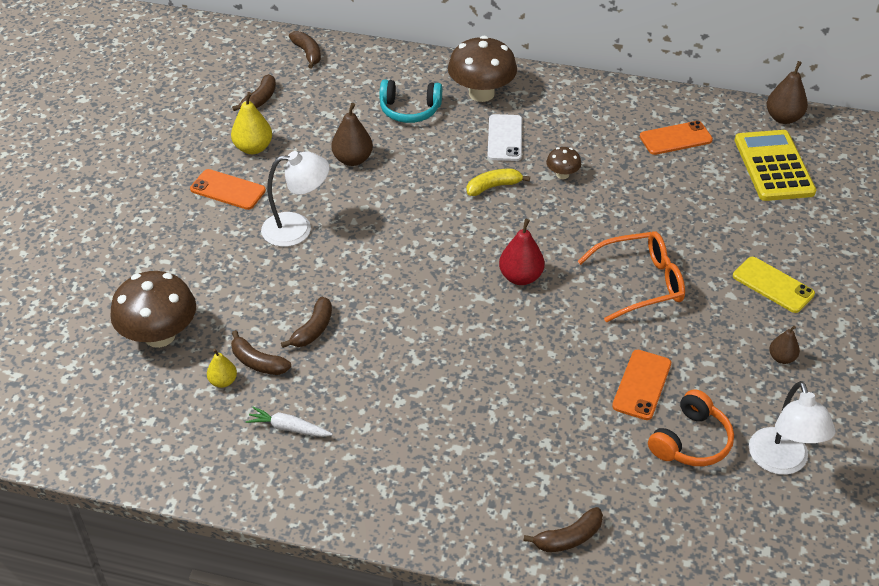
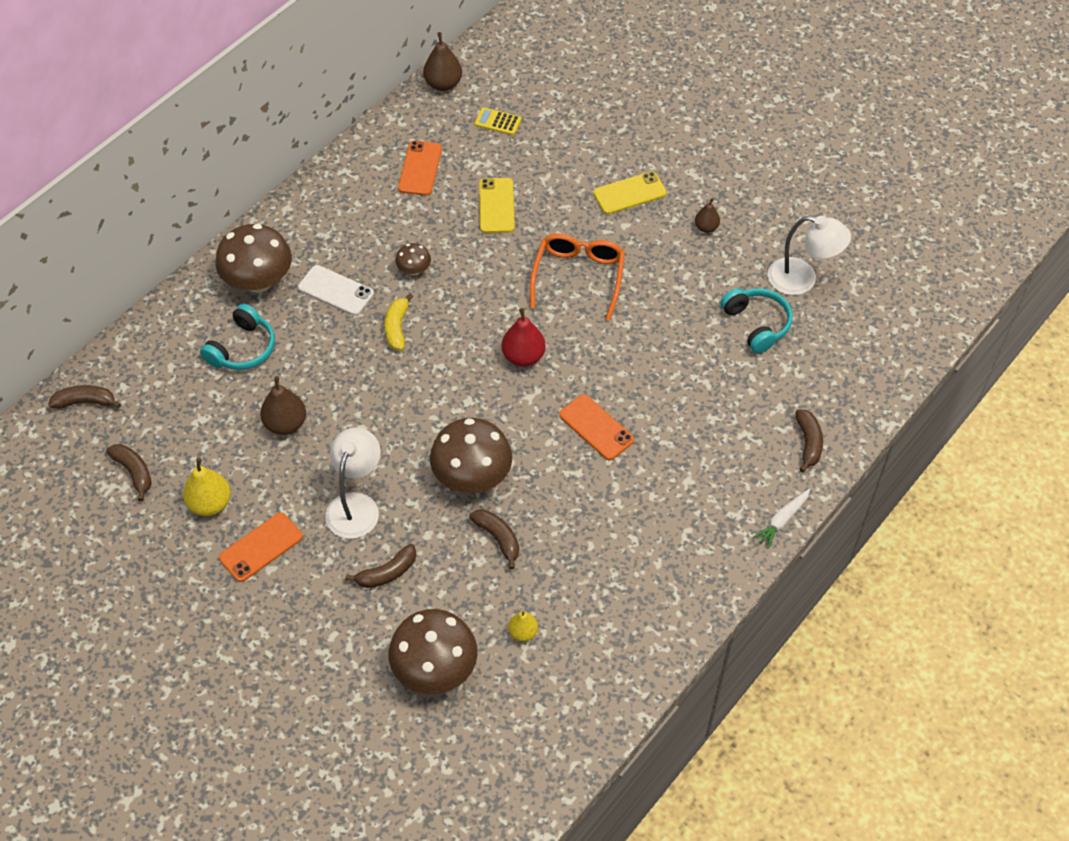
camera: 65 degrees left, 10 degrees up
brown banana [231,330,291,375] -> brown banana moved to [346,544,416,588]
white carrot [245,407,333,437] -> white carrot moved to [753,489,810,549]
orange phone [612,350,671,420] -> orange phone moved to [559,394,634,460]
orange headphones [648,389,734,466] -> turquoise headphones [721,288,793,353]
yellow calculator [735,130,816,201] -> yellow calculator [475,107,522,135], size x0.46
none -> brown mushroom [430,418,512,493]
none -> yellow phone [479,178,515,233]

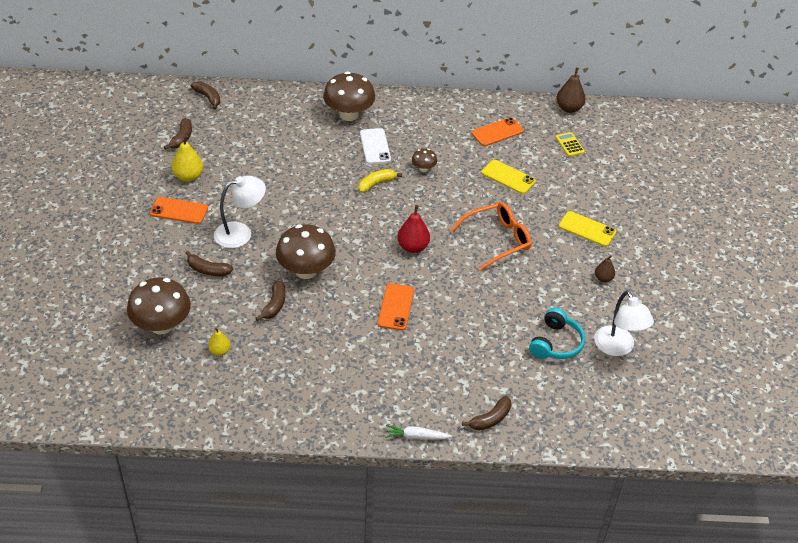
camera: 50 degrees right, 10 degrees down
turquoise headphones [200,304,275,370] -> none
brown pear [260,376,306,435] -> none
yellow phone [479,178,515,233] -> yellow phone turned 75 degrees clockwise [481,160,536,194]

